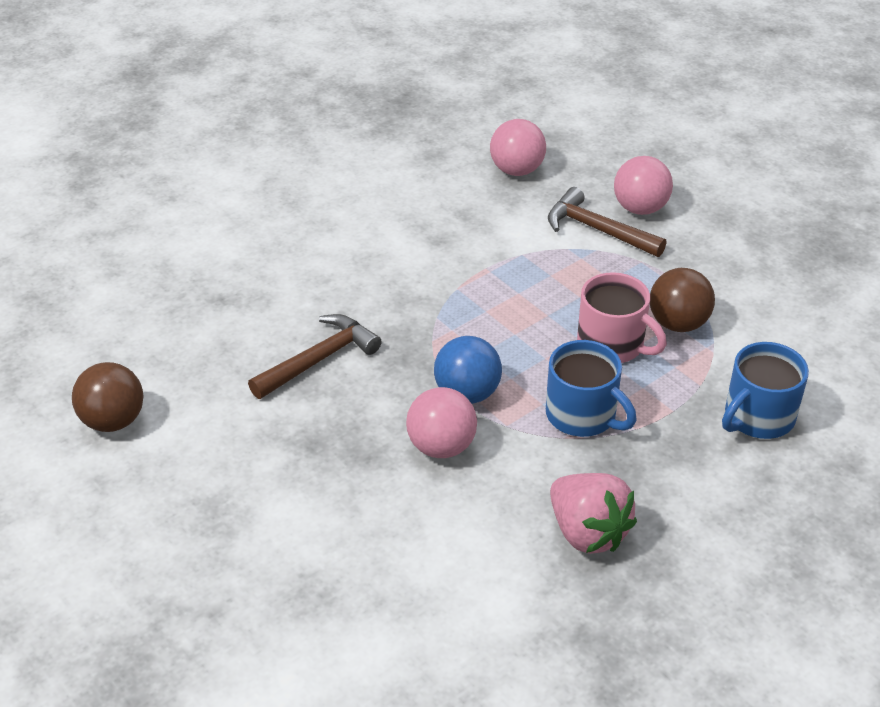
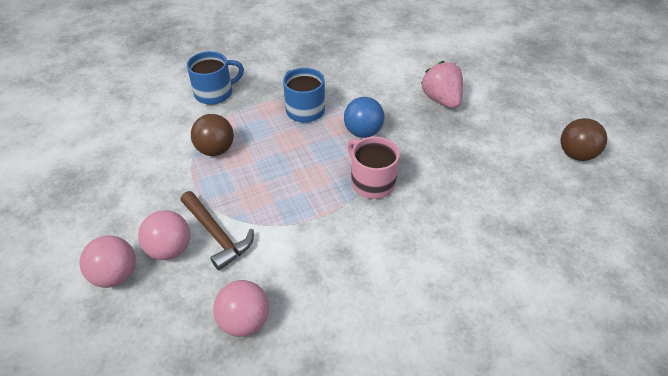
camera: 165 degrees left, 5 degrees up
brown hammer [248,314,382,399] -> none
pink ball [406,387,477,458] -> pink ball moved to [79,236,136,288]
pink strawberry [550,473,637,554] -> pink strawberry moved to [421,61,463,109]
pink mug [577,272,667,363] -> pink mug moved to [348,136,400,199]

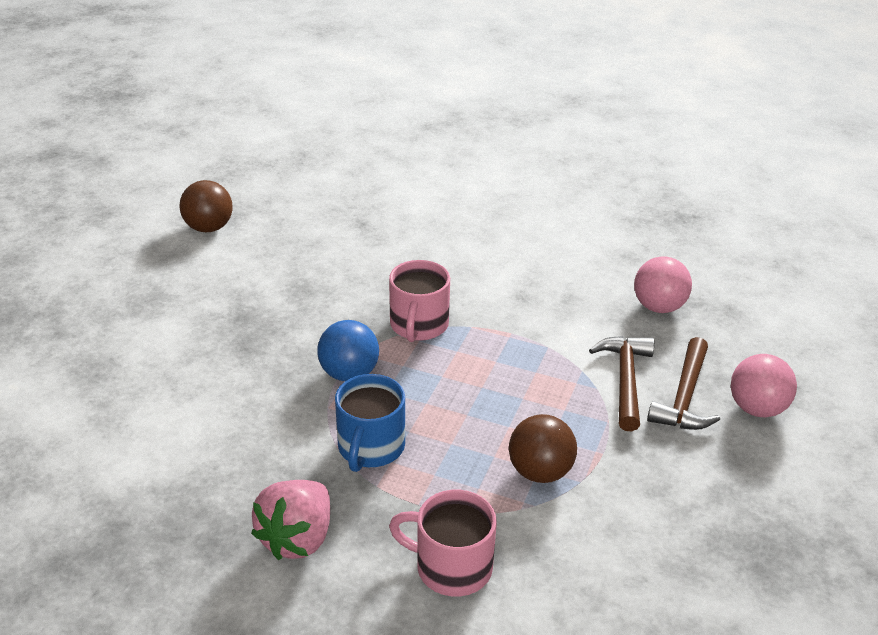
camera: 135 degrees left, 10 degrees down
pink ball [138,210,190,260] -> brown hammer [647,337,720,430]
blue mug [187,51,244,105] -> pink mug [389,490,497,596]
pink strawberry [421,61,463,109] -> pink strawberry moved to [251,480,330,560]

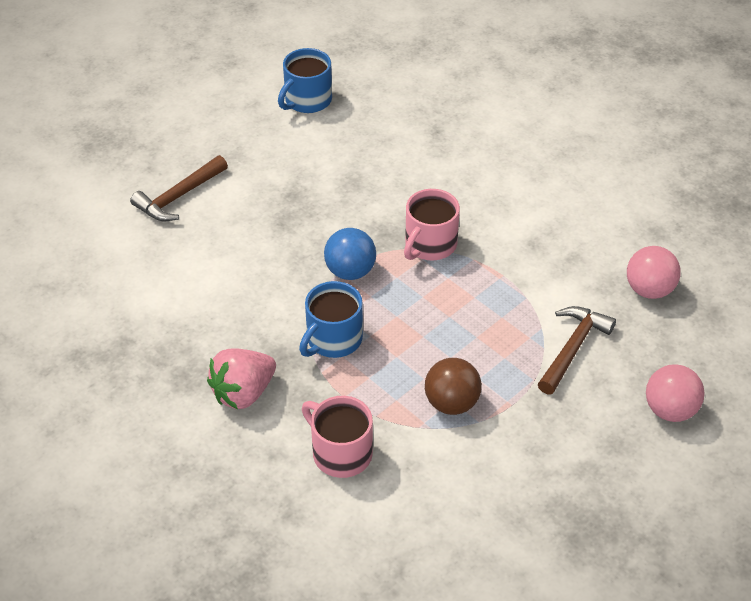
camera: 25 degrees right, 10 degrees up
brown ball [179,180,233,232] -> blue mug [278,48,332,113]
brown hammer [647,337,720,430] -> brown hammer moved to [130,155,228,221]

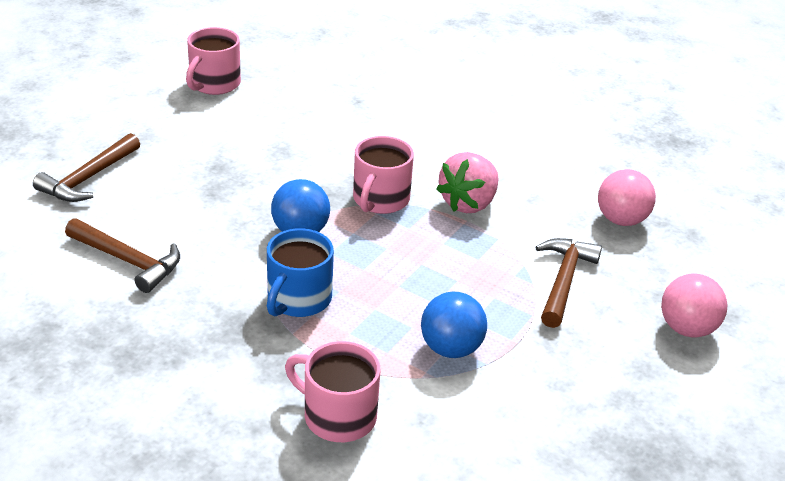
camera: 15 degrees left, 10 degrees down
pink strawberry [207,348,276,409] -> pink strawberry moved to [437,152,498,213]
blue mug [278,48,332,113] -> pink mug [186,27,241,95]
brown ball [425,358,482,415] -> blue ball [421,292,487,358]
none -> brown hammer [65,218,180,293]

